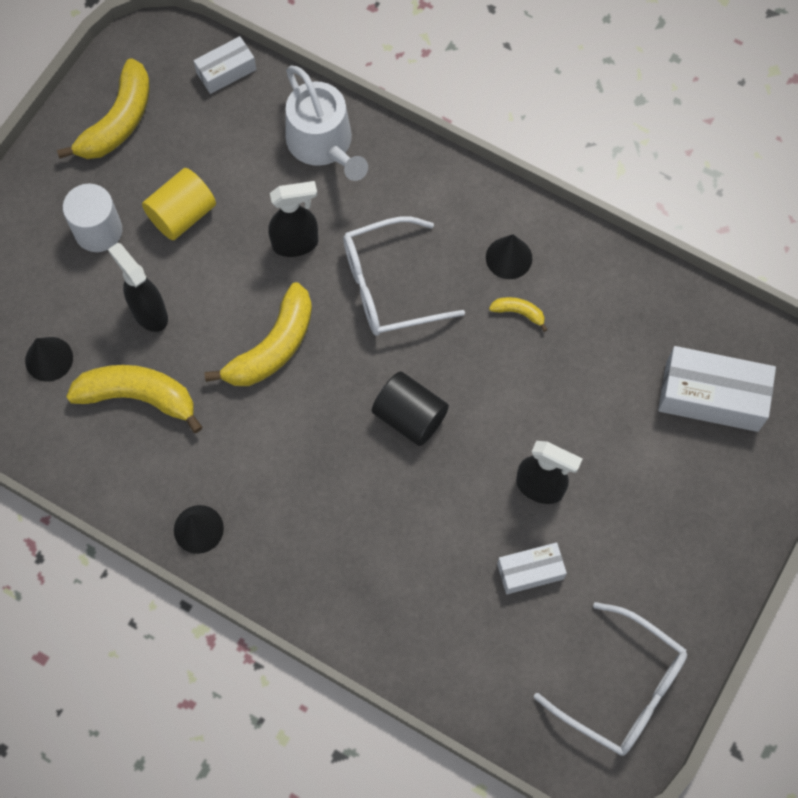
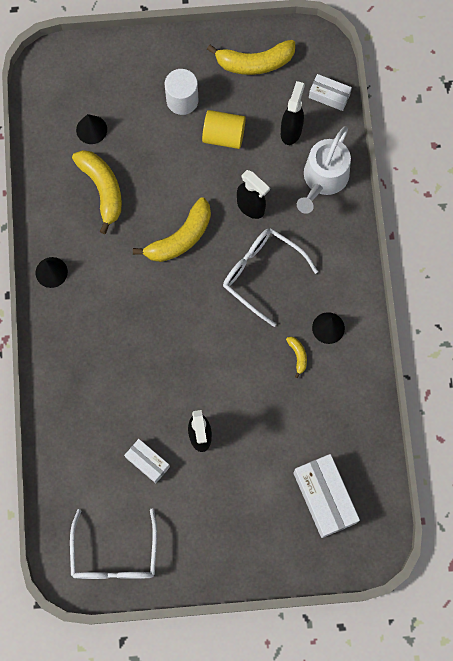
camera: 55 degrees right, 5 degrees up
black spray bottle [108,243,168,332] -> black spray bottle moved to [281,81,305,145]
yellow banana [204,282,312,386] -> yellow banana turned 45 degrees counterclockwise [133,197,211,262]
black cylinder [372,371,449,446] -> none

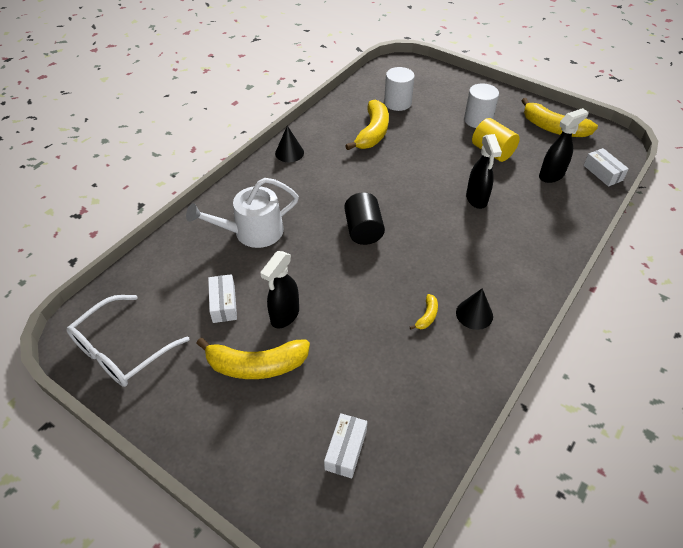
camera: 40 degrees right, 25 degrees down
black cone [76,114,107,144] -> white cylinder [384,67,415,111]
yellow banana [133,197,211,262] -> yellow banana moved to [196,338,310,379]
white glasses [223,228,318,327] -> none
white box [293,454,360,538] -> white box [324,413,367,478], size x0.57
white watering can [297,126,351,214] -> white watering can moved to [186,178,299,248]
none -> black cylinder [344,192,385,245]

